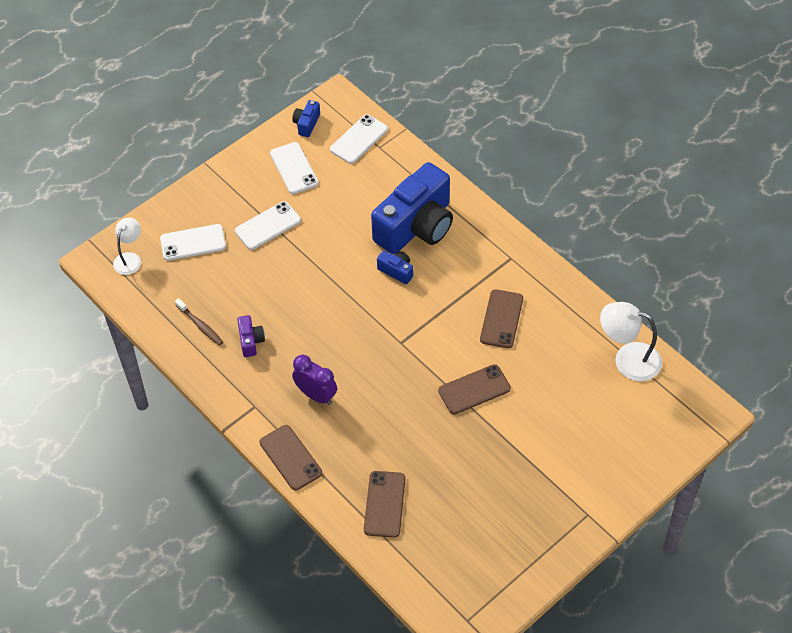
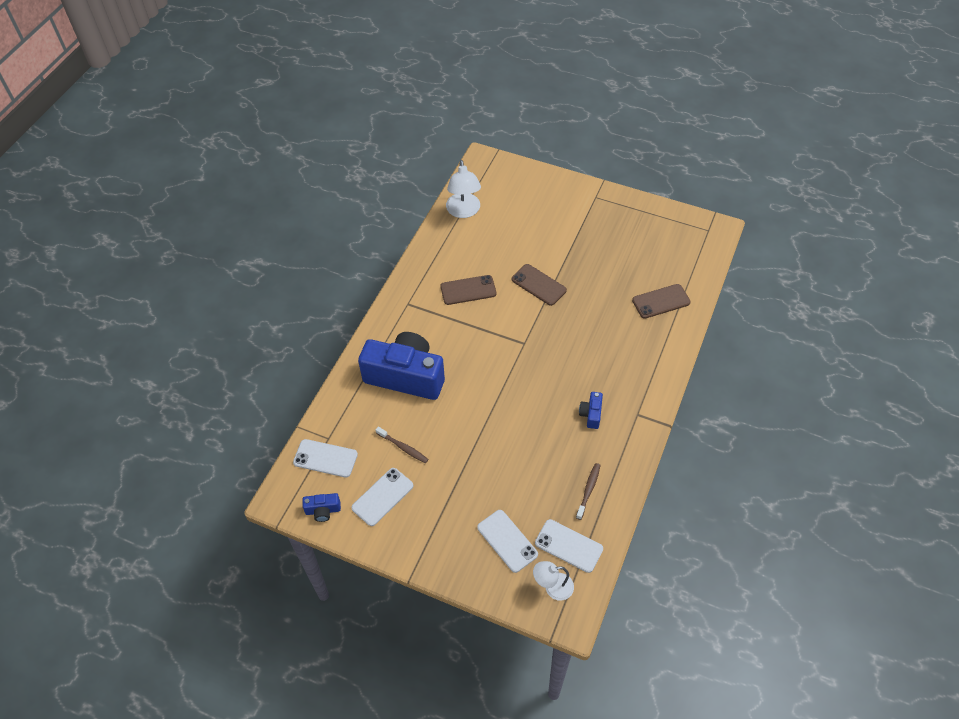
camera: 115 degrees left, 0 degrees up
white phone [235,201,301,250] -> white phone moved to [535,519,603,573]
purple camera [237,315,265,357] -> none
brown phone [260,425,322,491] -> none
purple clock [292,355,337,405] -> none
blue camera [377,251,413,284] -> blue camera moved to [579,392,603,429]
none -> brown toothbrush [376,427,429,463]

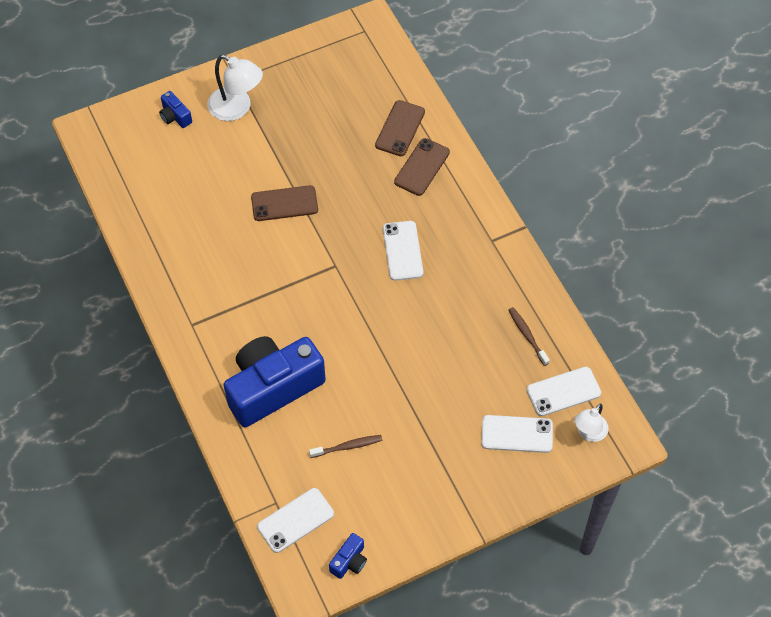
camera: 50 degrees left, 5 degrees up
white phone [351,468,413,526] -> white phone moved to [383,221,423,281]
brown phone [440,275,496,305] -> brown phone moved to [394,138,450,196]
white lamp [446,160,481,218] -> white lamp moved to [208,55,263,121]
blue camera [579,392,603,429] -> blue camera moved to [159,91,192,128]

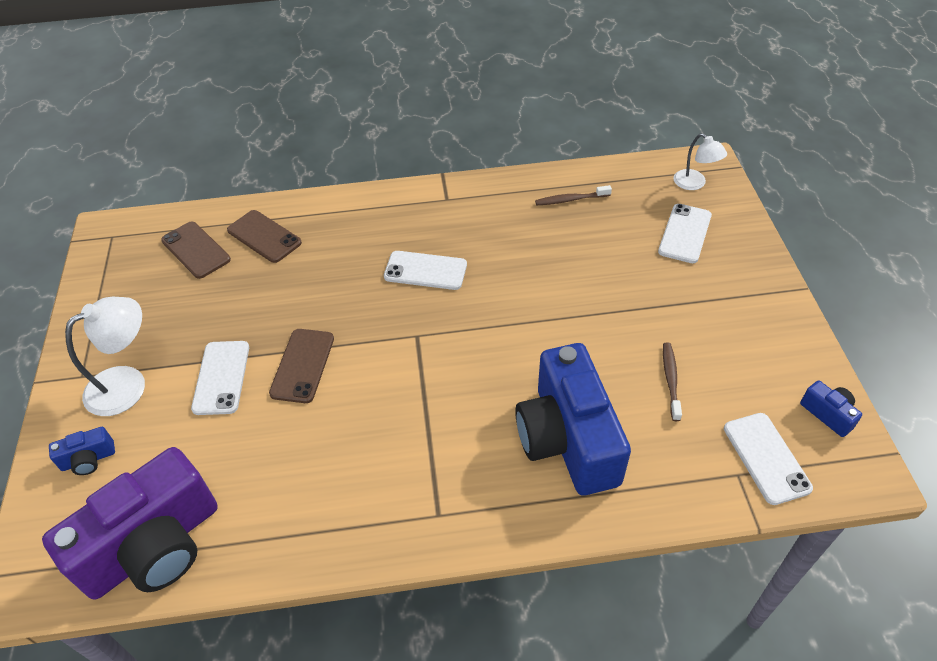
camera: 70 degrees left, 10 degrees down
brown phone [394,138,450,196] -> brown phone moved to [161,222,231,279]
white phone [527,367,601,416] -> white phone moved to [191,341,249,415]
none -> purple camera [42,447,217,600]

